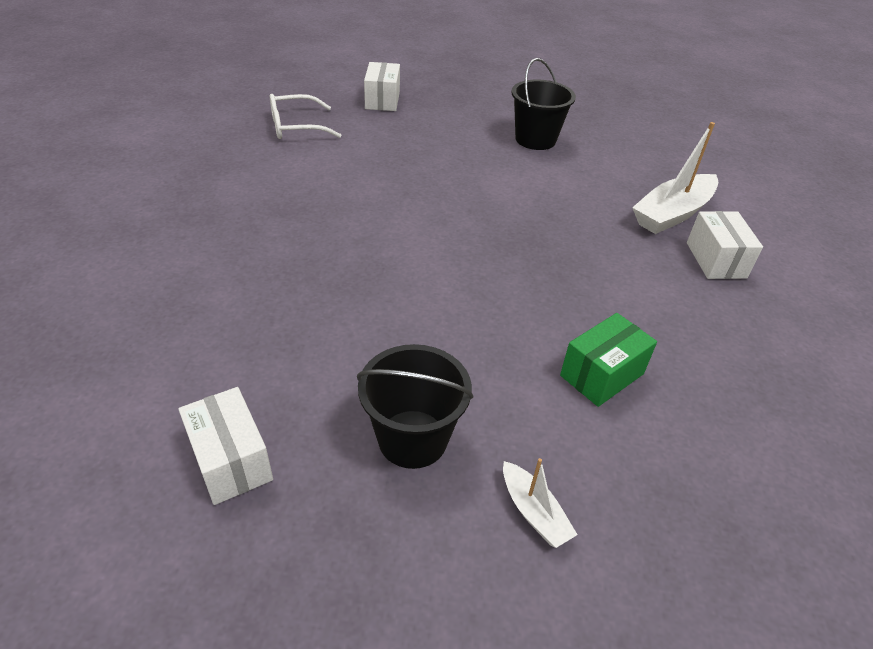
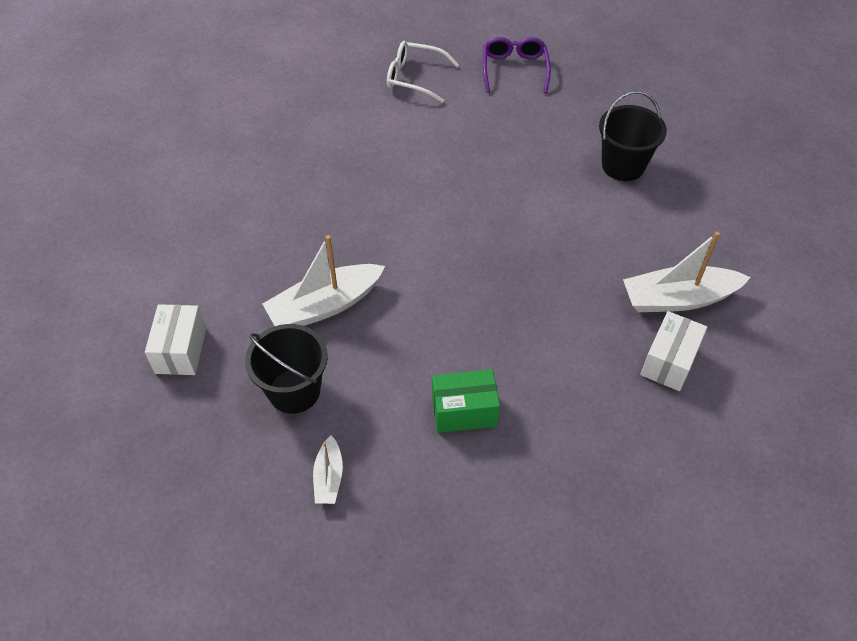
camera: 35 degrees right, 10 degrees up
white box [364,62,400,111] -> purple glasses [483,37,551,93]
none -> white boat [263,235,385,326]

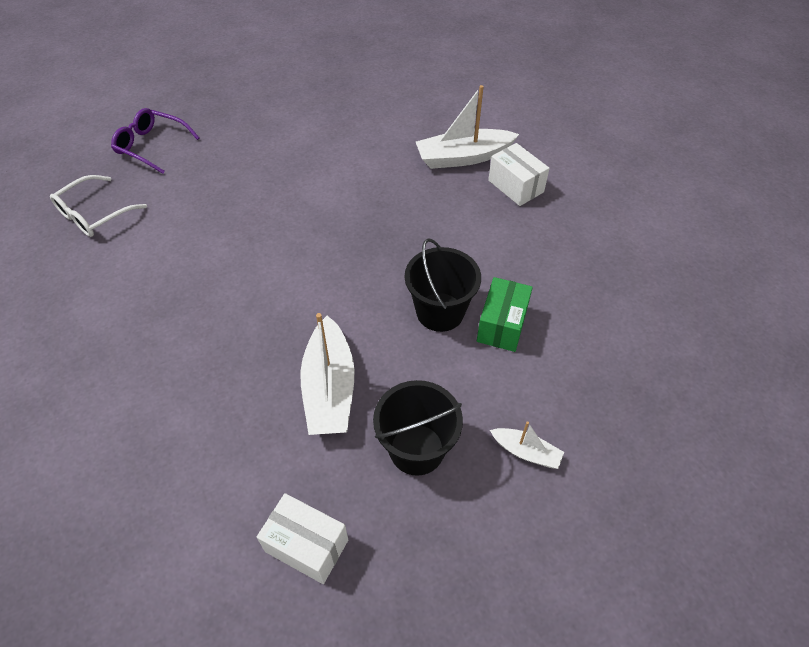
camera: 65 degrees left, 0 degrees up
black bucket [599,91,667,181] -> black bucket moved to [405,238,481,332]
white boat [623,232,751,312] -> white boat turned 60 degrees clockwise [416,85,519,169]

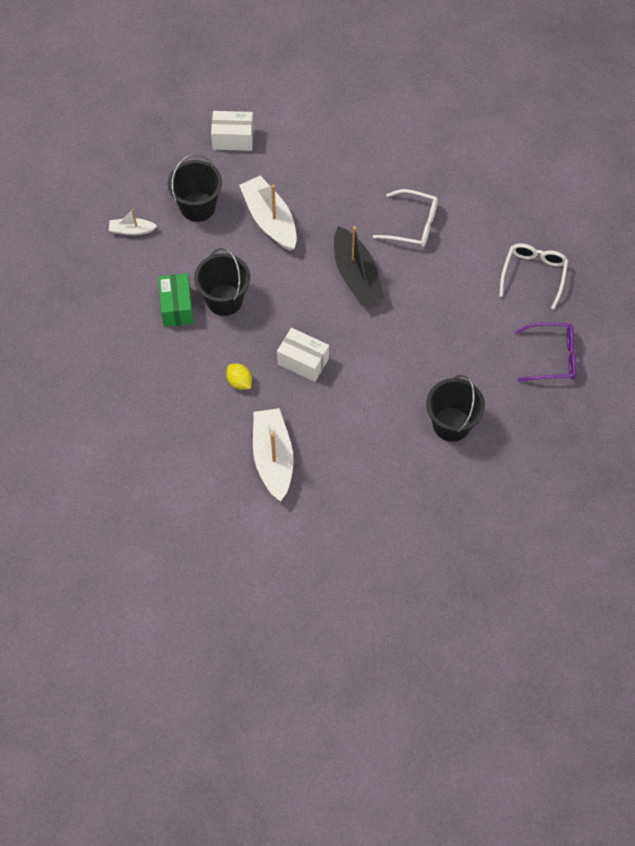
camera: 155 degrees right, 10 degrees up
white boat [416,85,519,169] -> white boat turned 60 degrees counterclockwise [253,408,294,502]
white box [488,143,550,206] -> white box moved to [277,328,329,382]
none -> yellow lemon [226,364,252,390]
none -> black boat [334,226,385,306]
none -> white glasses [373,189,438,247]
none -> black bucket [426,375,485,442]

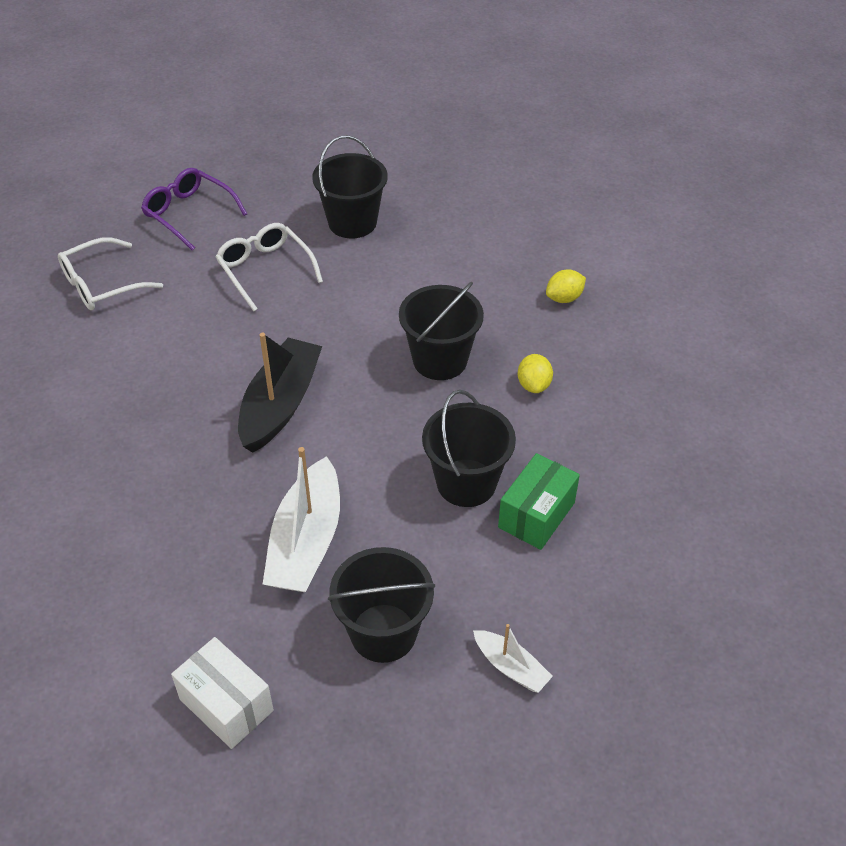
camera: 140 degrees left, 15 degrees down
white boat [253,408,294,502] -> yellow lemon [546,269,586,303]
white box [277,328,329,382] -> black bucket [399,282,484,380]
white glasses [373,189,438,247] -> white glasses moved to [216,223,323,311]

